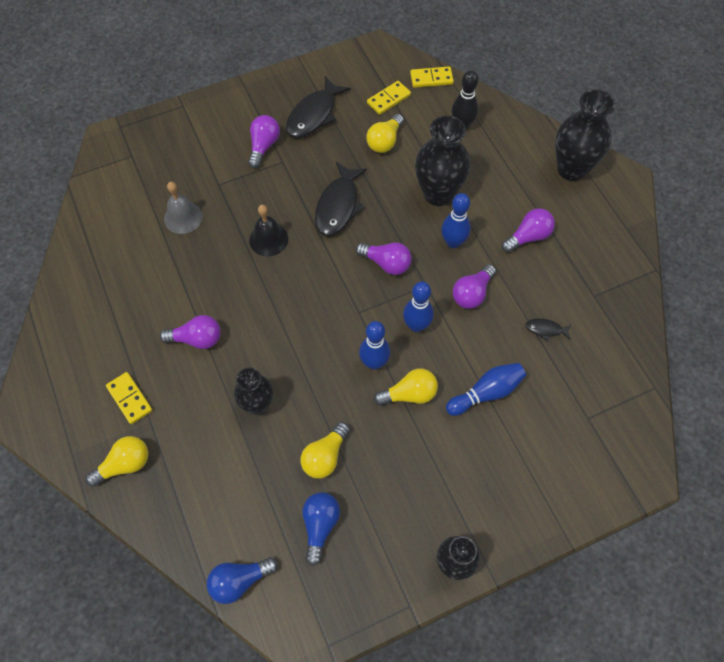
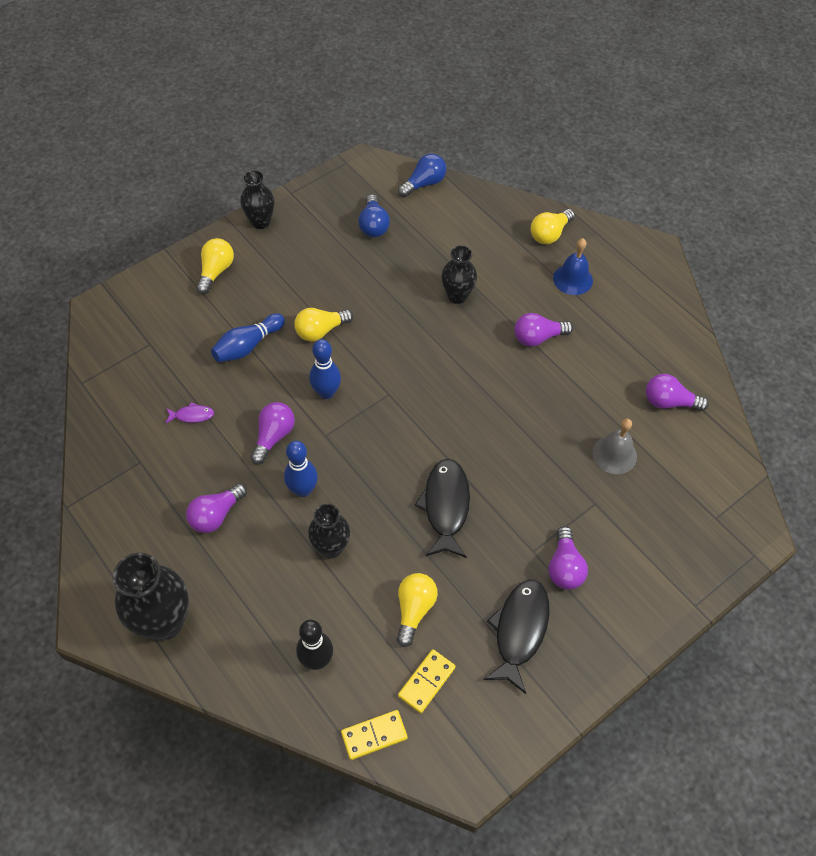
camera: 165 degrees right, 5 degrees down
yellow domino [106,372,153,424] -> blue bell [553,238,593,295]
black bell [249,205,288,257] -> none
yellow light bulb [301,422,350,479] -> yellow light bulb moved to [196,238,234,294]
purple light bulb [356,242,412,275] -> purple light bulb moved to [646,374,709,411]
blue bowling pin [359,321,390,370] -> none
black vase [415,116,470,206] -> black vase [308,503,350,558], size x0.62
black fish [525,318,572,341] -> purple fish [166,402,214,423]

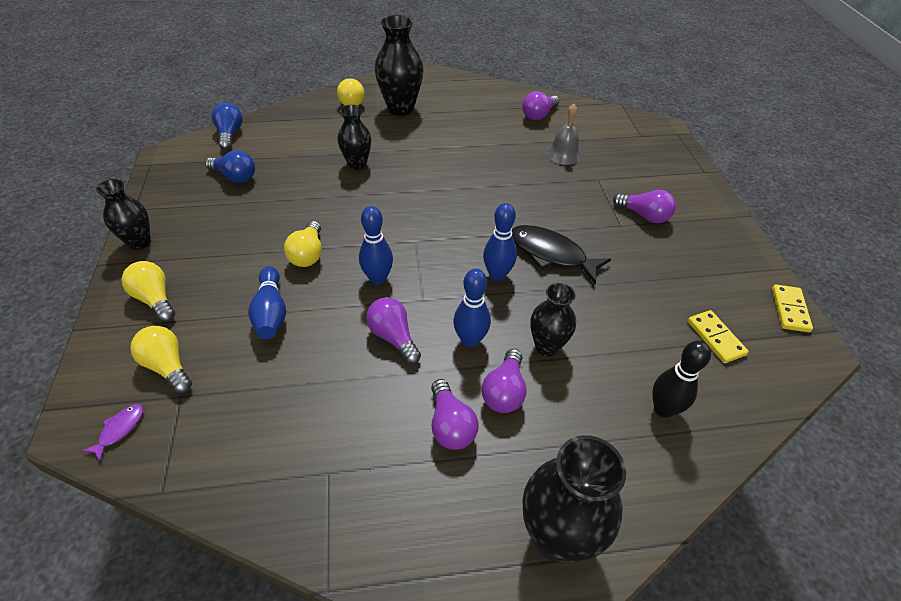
camera: 60 degrees left, 10 degrees down
purple fish [166,402,214,423] -> purple fish moved to [82,404,143,461]
yellow domino [341,710,408,760] -> yellow domino moved to [772,284,813,332]
yellow light bulb [397,573,438,647] -> yellow light bulb moved to [130,326,192,394]
black fish [483,580,549,694] -> none
purple light bulb [514,313,573,347] -> purple light bulb moved to [482,349,527,413]
blue bell [553,238,593,295] -> black vase [375,15,424,116]
none -> blue bowling pin [483,203,517,281]

